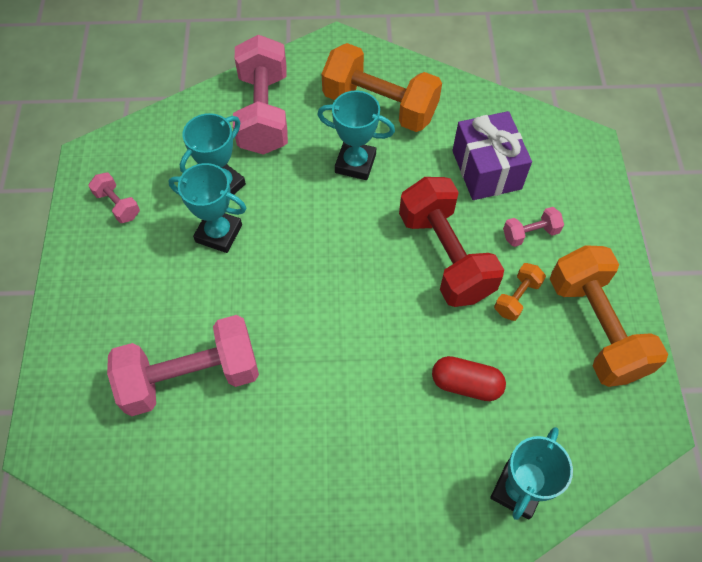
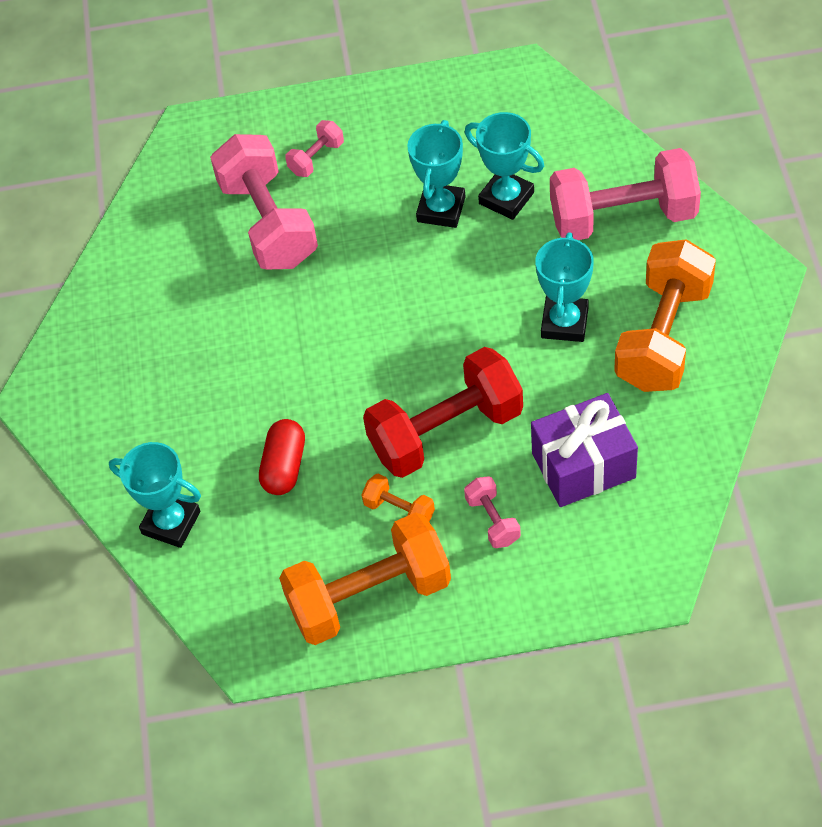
camera: 90 degrees right, 5 degrees down
pink dumbbell [88,172,140,223] -> pink dumbbell moved to [285,120,344,177]

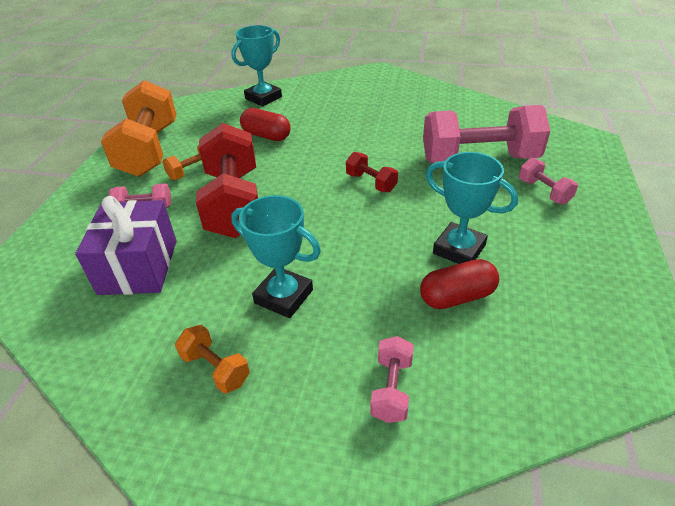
camera: 105 degrees right, 15 degrees down
turquoise trophy [465,112,544,220] -> red capsule [420,259,499,309]
pink dumbbell [550,148,701,240] -> pink dumbbell [370,336,414,423], size x0.45
orange dumbbell [614,239,716,392] -> orange dumbbell [175,325,250,394], size x0.45
none -> red dumbbell [346,152,398,192]

